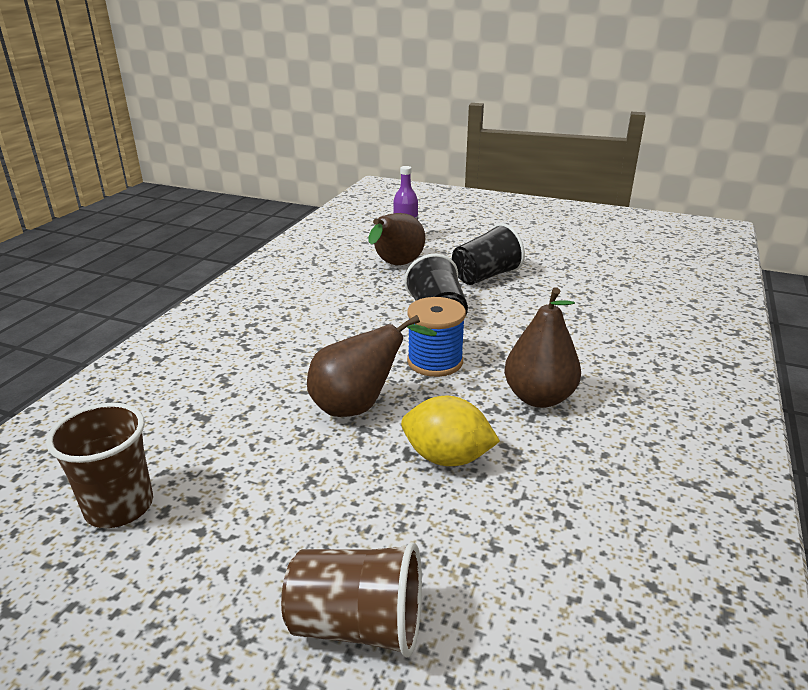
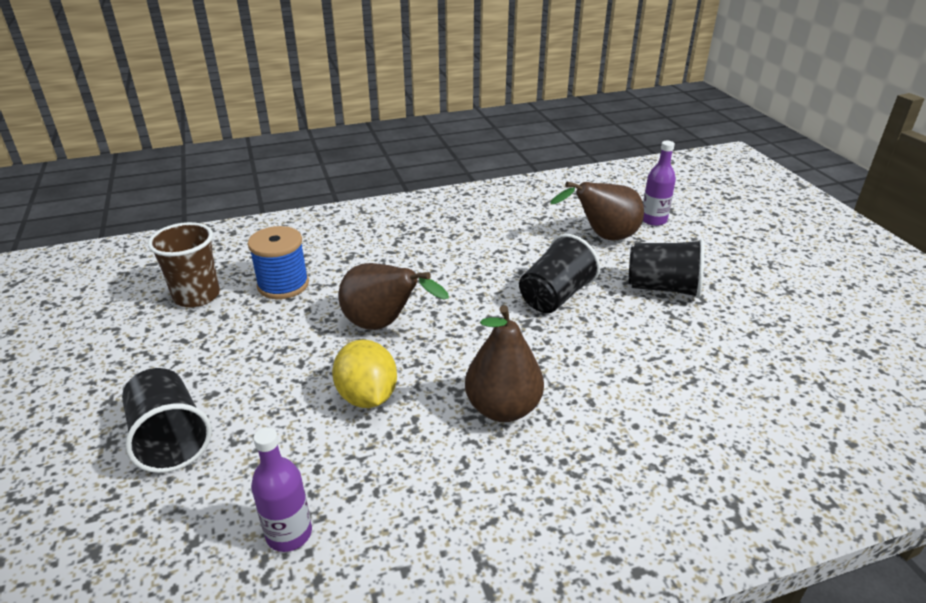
camera: 50 degrees right, 5 degrees up
brown cup [281,542,422,658] -> black cup [122,368,212,473]
blue spool [407,297,466,377] -> blue spool moved to [248,226,309,299]
none -> purple bottle [251,427,312,552]

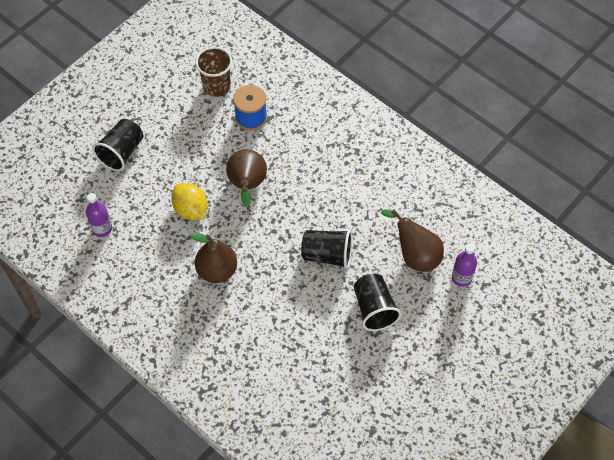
camera: 60 degrees right, 25 degrees up
yellow lemon [332,340,397,408] -> yellow lemon turned 75 degrees counterclockwise [171,183,208,220]

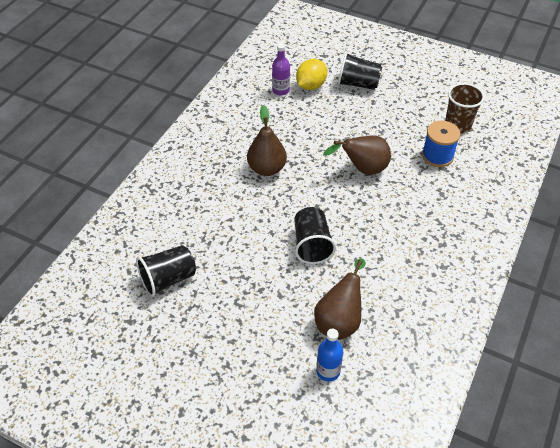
camera: 75 degrees right, 10 degrees down
yellow lemon [171,183,208,220] -> yellow lemon moved to [296,59,327,90]
black cup [354,274,401,331] -> black cup moved to [136,245,196,297]
purple bottle [452,244,477,287] -> blue bottle [316,329,343,381]

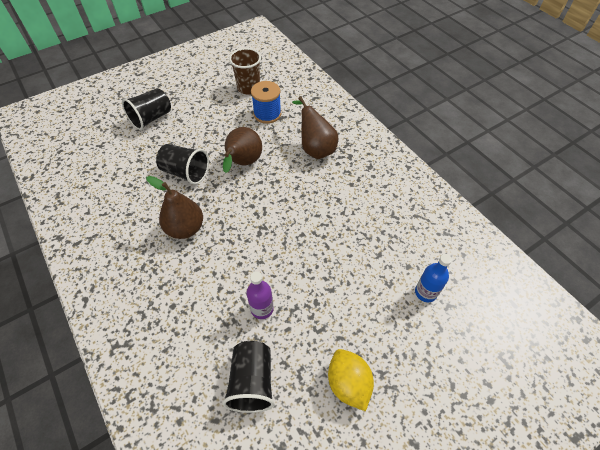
camera: 60 degrees left, 5 degrees up
purple bottle [272,43,290,95] -> purple bottle moved to [246,272,274,319]
black cup [294,207,336,264] -> black cup moved to [156,144,209,185]
yellow lemon [296,59,327,90] -> yellow lemon moved to [328,349,374,411]
brown pear [314,259,366,340] -> brown pear moved to [292,96,338,159]

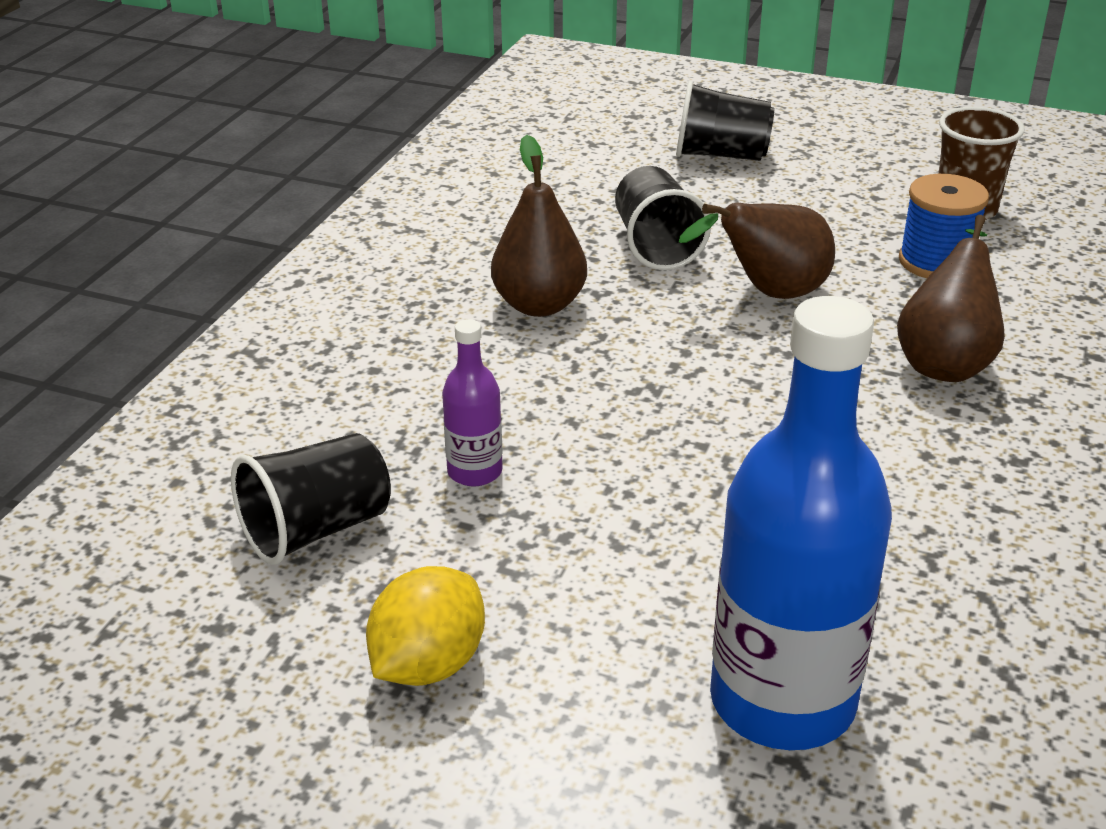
camera: 55 degrees right, 20 degrees down
blue bottle [415,254,452,302] -> blue bottle [710,296,892,750], size x2.17

